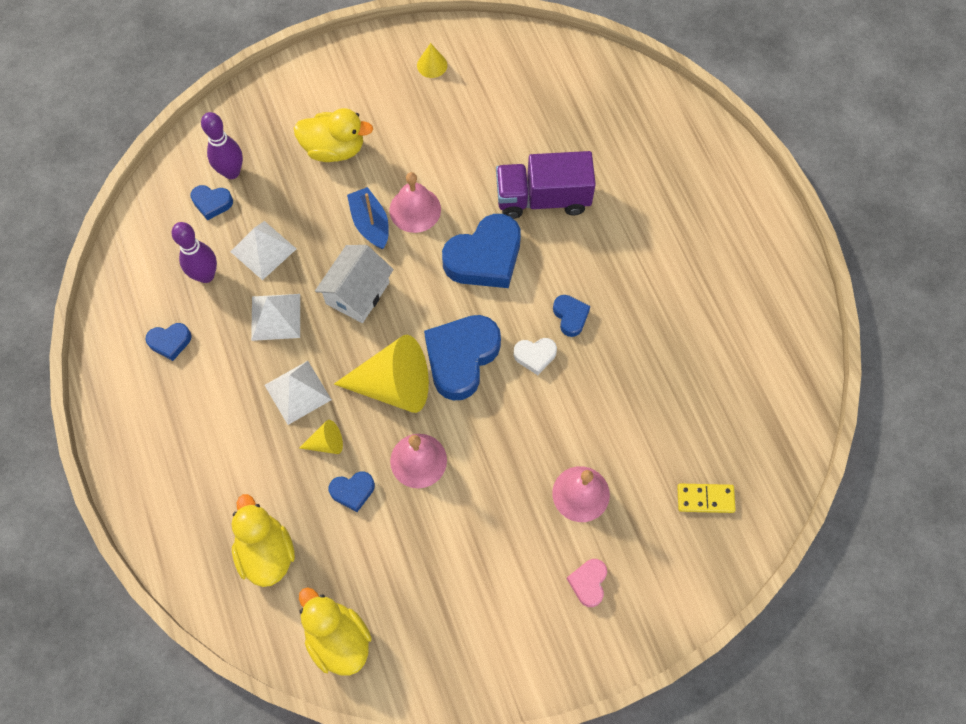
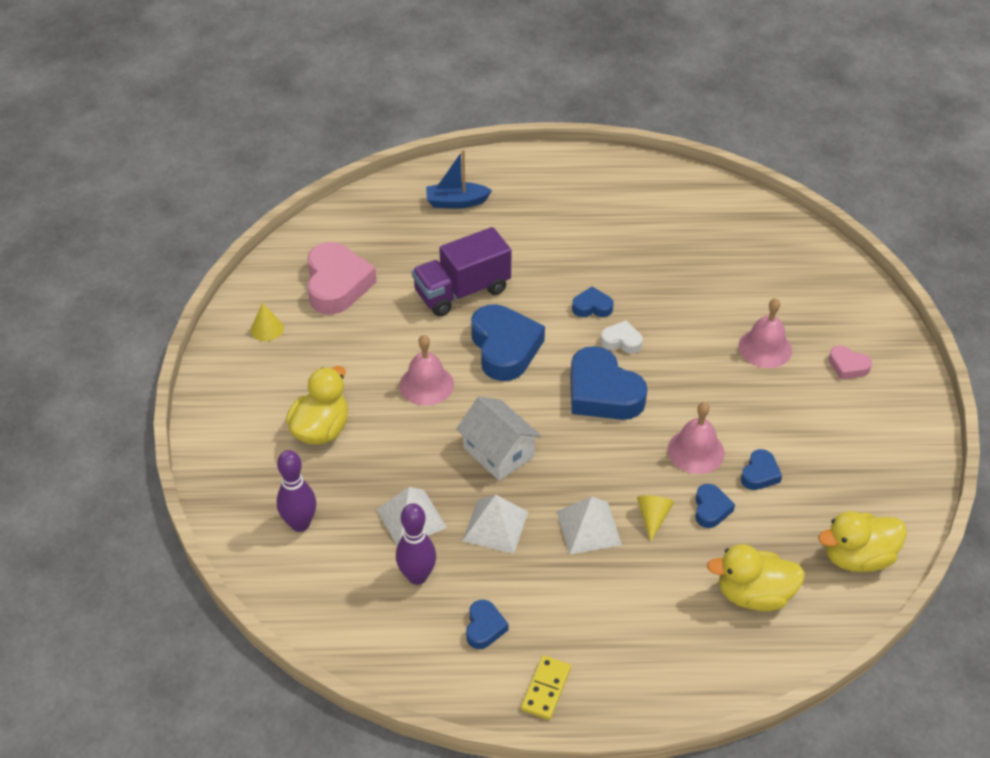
camera: 70 degrees left, 20 degrees down
blue heart [190,185,233,220] -> blue heart moved to [741,449,782,490]
yellow cone [334,335,429,413] -> none
blue boat [347,187,389,250] -> blue boat moved to [426,150,492,209]
purple truck [496,151,596,219] -> purple truck turned 45 degrees clockwise [412,227,511,316]
white heart [513,338,557,375] -> white heart turned 90 degrees counterclockwise [600,320,643,353]
yellow domino [677,483,736,513] -> yellow domino moved to [521,655,571,720]
none -> pink heart [307,242,377,315]

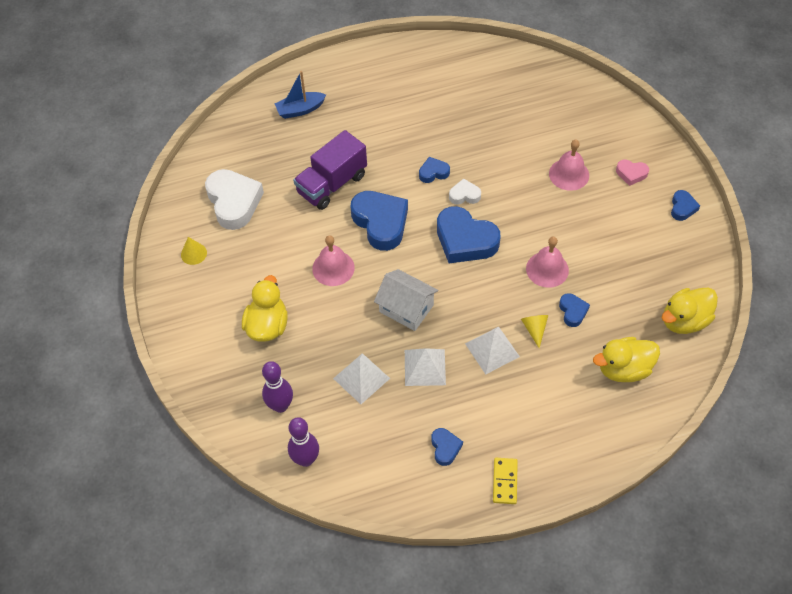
camera: 15 degrees left, 10 degrees up
pink heart [307,242,377,315] -> white heart [205,169,264,230]
purple bowling pin [396,503,436,585] -> purple bowling pin moved to [288,417,319,467]
blue heart [741,449,782,490] -> blue heart moved to [671,190,700,221]

